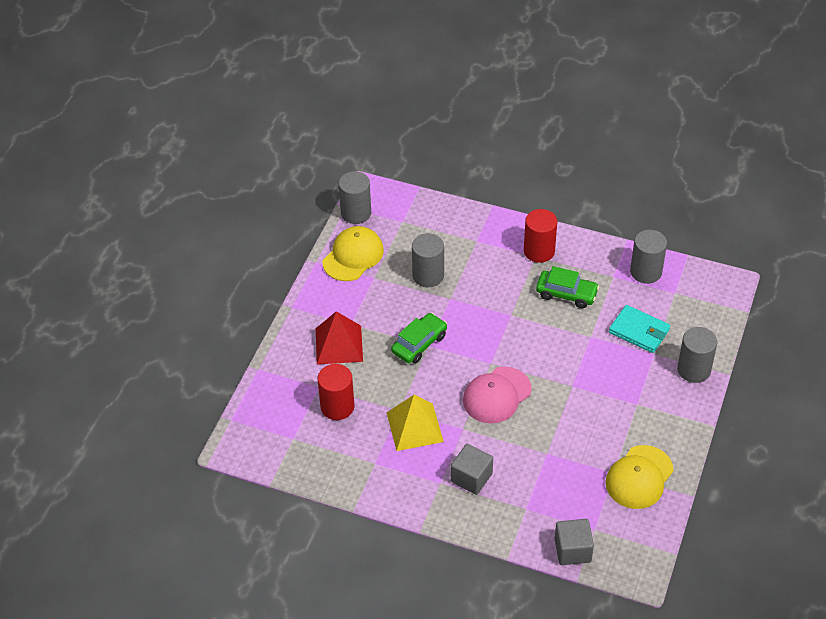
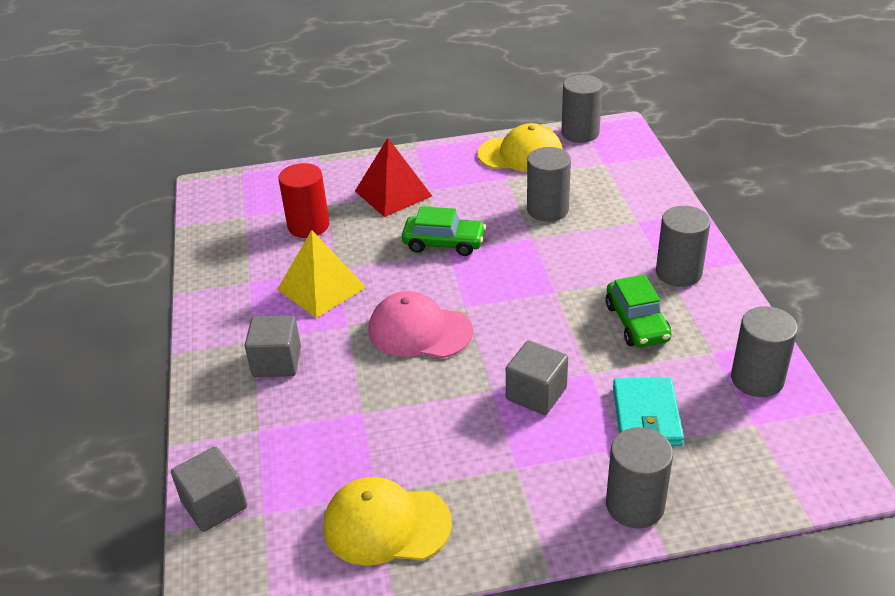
camera: 60 degrees right, 10 degrees down
red cylinder [524,209,557,263] -> grey cylinder [656,206,711,287]
none -> grey cube [506,341,568,415]

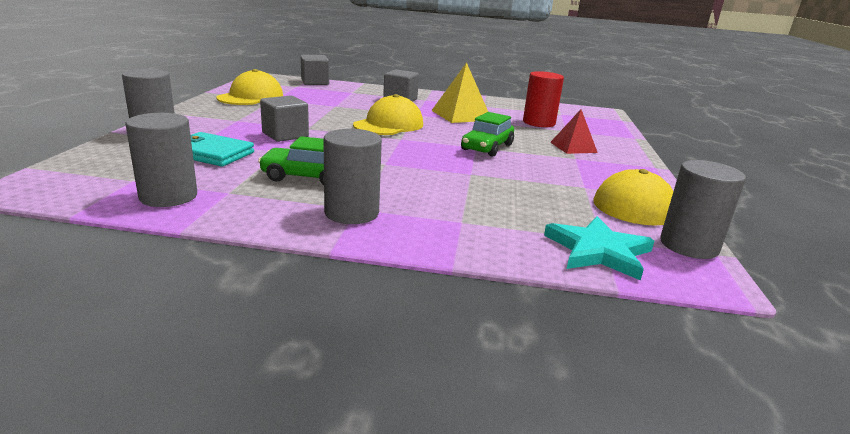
camera: 105 degrees right, 15 degrees down
red pyramid [355,138,432,217] -> red pyramid [550,109,598,154], size x0.66
pink cap [369,291,473,358] -> yellow cap [353,94,423,135]
grey cylinder [527,147,571,222] -> none
none -> turquoise star [544,216,654,281]

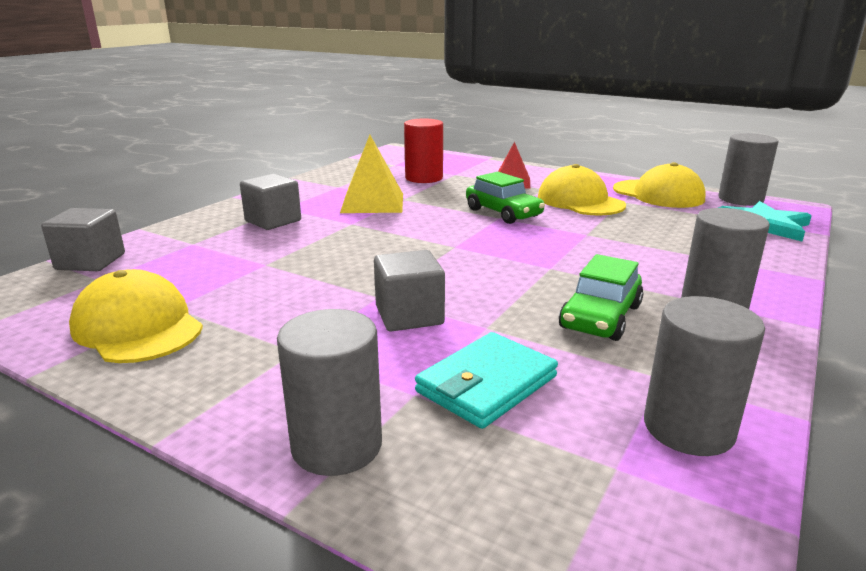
camera: 65 degrees left, 0 degrees up
yellow cap [353,94,423,135] -> yellow cap moved to [538,164,626,216]

